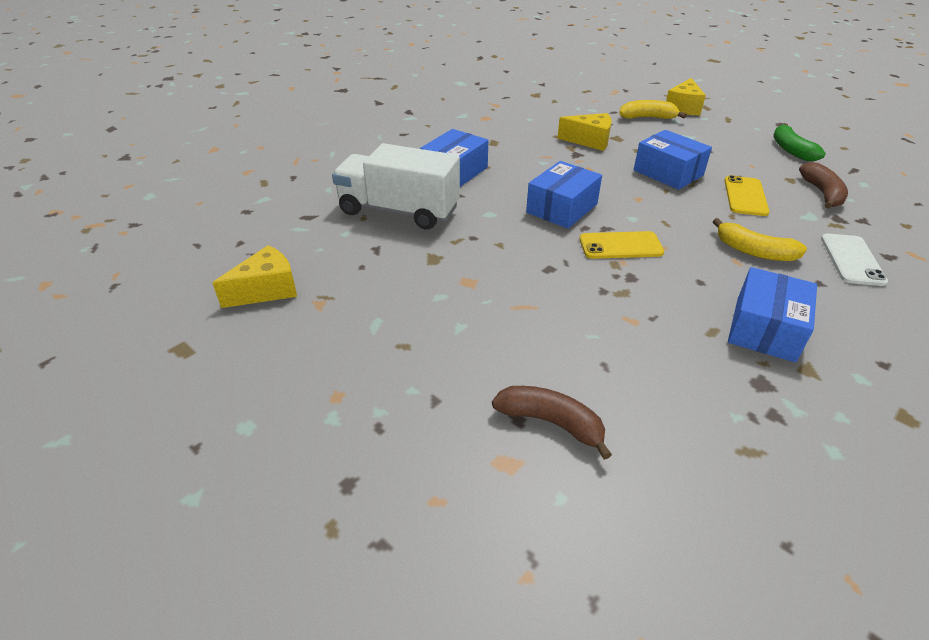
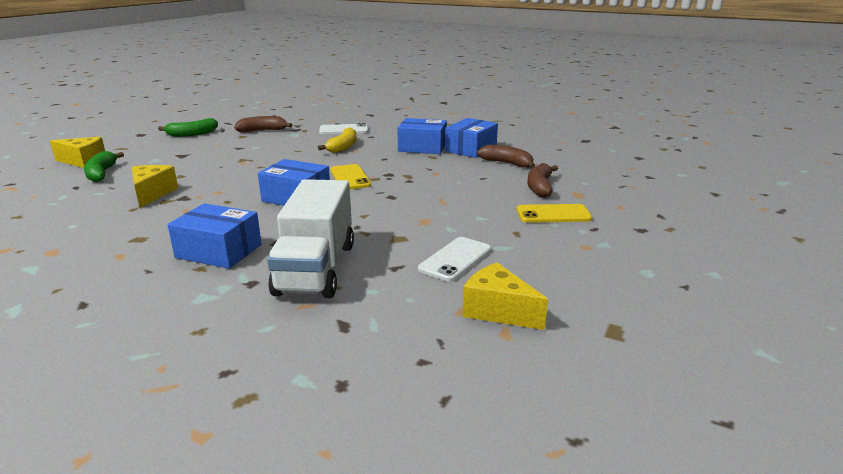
camera: 105 degrees left, 15 degrees down
yellow banana [619,100,687,119] -> green banana [84,151,124,182]
blue box [634,130,712,190] -> blue box moved to [445,118,498,158]
yellow phone [724,175,770,216] -> yellow phone moved to [517,204,592,223]
none -> white phone [418,237,491,282]
none -> brown banana [477,145,535,168]

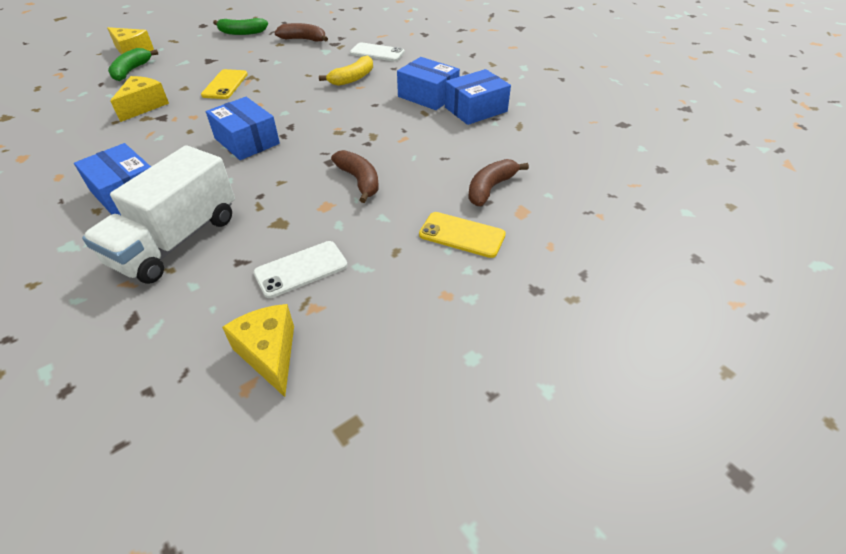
camera: 25 degrees right, 20 degrees up
yellow phone [331,164,371,189] -> yellow phone moved to [201,69,248,99]
brown banana [477,145,535,168] -> brown banana moved to [331,150,379,203]

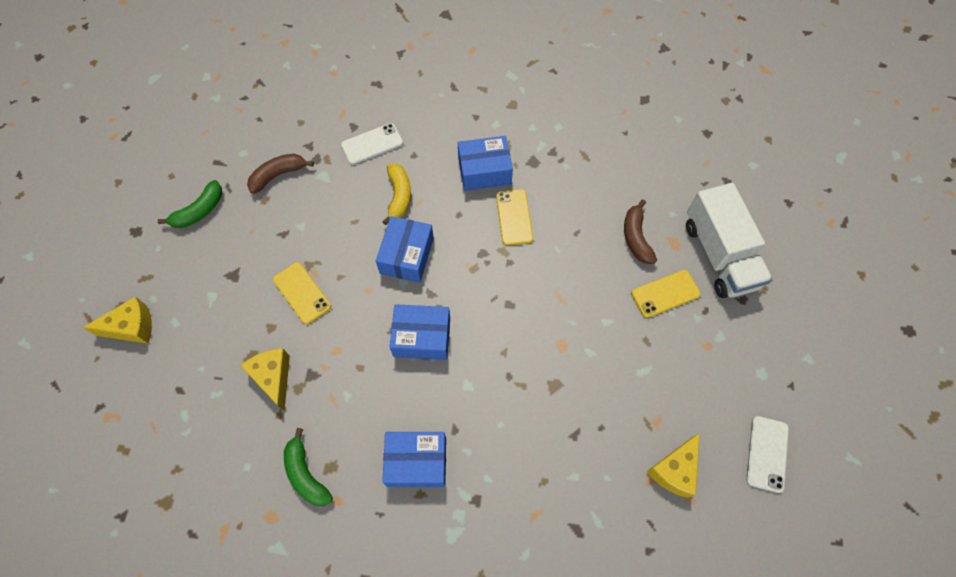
camera: 45 degrees left, 20 degrees up
white truck [82,145,235,284] -> white truck moved to [686,183,773,298]
green banana [108,48,158,81] -> green banana moved to [284,428,333,506]
yellow cheese [222,304,294,397] -> yellow cheese turned 75 degrees counterclockwise [646,433,700,498]
white phone [253,241,348,298] -> white phone moved to [746,416,789,493]
brown banana [331,150,379,203] -> none
blue box [445,69,511,125] -> blue box moved to [376,216,434,282]
none -> yellow phone [496,189,533,245]

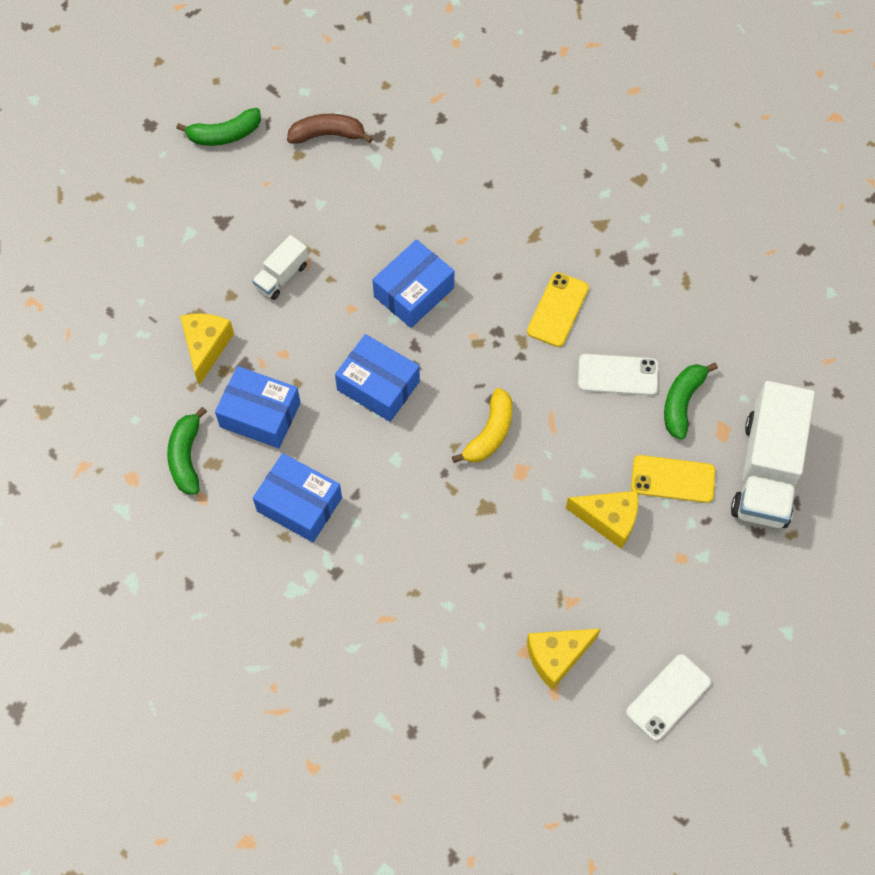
camera: 30 degrees right, 0 degrees up
yellow cheese [82,296,152,344] -> yellow cheese moved to [566,491,638,549]
yellow phone [273,262,331,324] -> white truck [252,235,309,300]
white phone [341,123,403,165] -> white phone moved to [578,354,658,396]
yellow banana [382,164,411,225] -> yellow banana moved to [452,388,513,463]
blue box [458,136,513,191] -> blue box moved to [215,366,301,448]
brown banana [624,199,657,264] -> green banana [664,363,718,440]

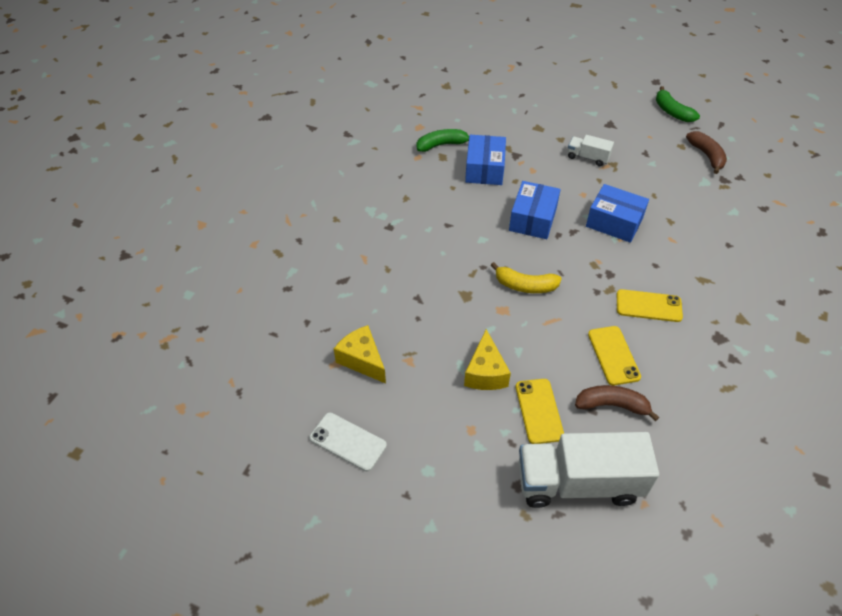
camera: 75 degrees right, 15 degrees down
yellow cheese [180,314,234,385] -> none
blue box [253,453,342,542] -> none
white phone [578,354,658,396] -> yellow phone [588,326,641,386]
green banana [664,363,718,440] -> brown banana [575,385,659,422]

